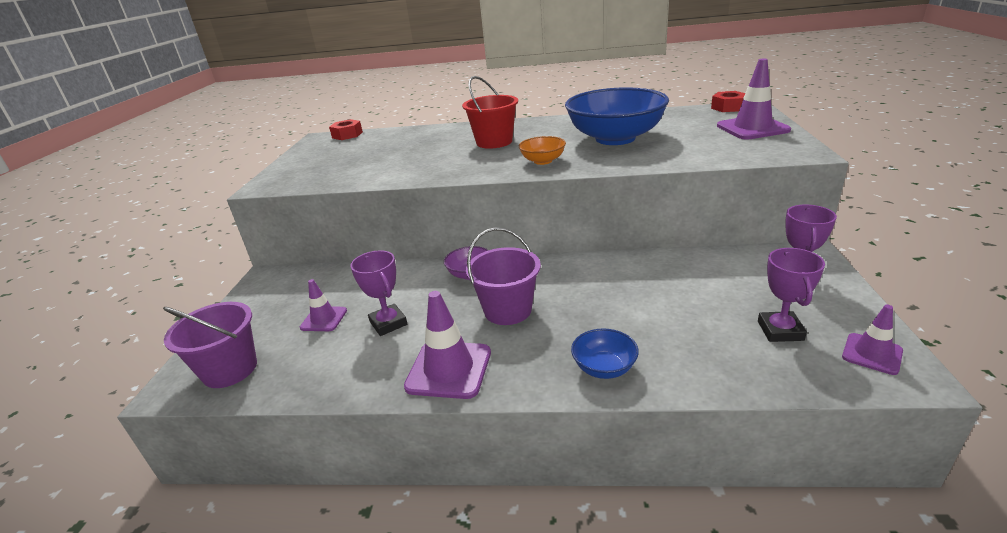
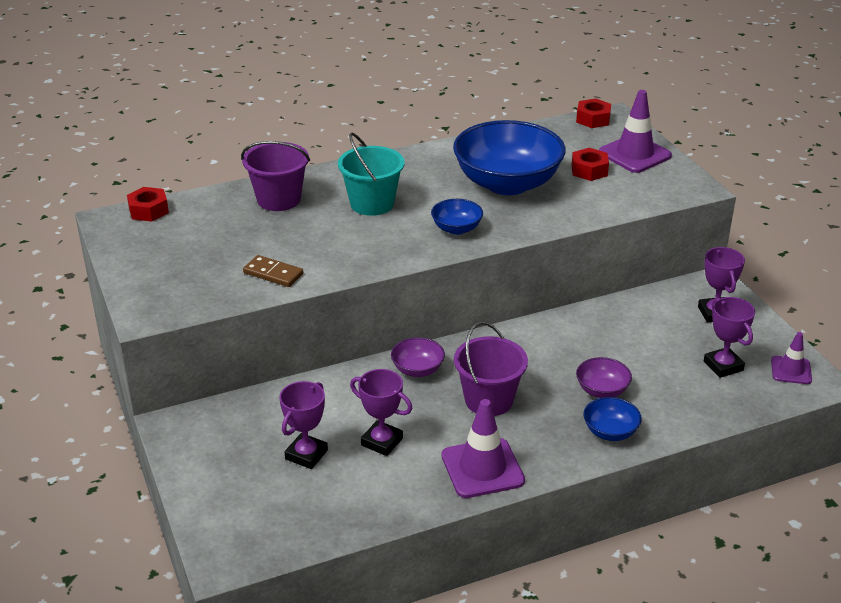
camera: 30 degrees left, 5 degrees up
purple bucket [163,302,257,388] -> purple bucket moved to [241,141,310,211]
purple traffic cone [300,279,347,331] -> purple trophy [279,381,328,469]
red bucket [462,76,518,149] -> turquoise bucket [338,132,405,216]
orange bowl [519,136,566,165] -> blue bowl [431,199,483,235]
none -> brown domino [243,255,303,287]
none -> red nut [571,148,609,181]
none -> purple bowl [576,357,632,398]

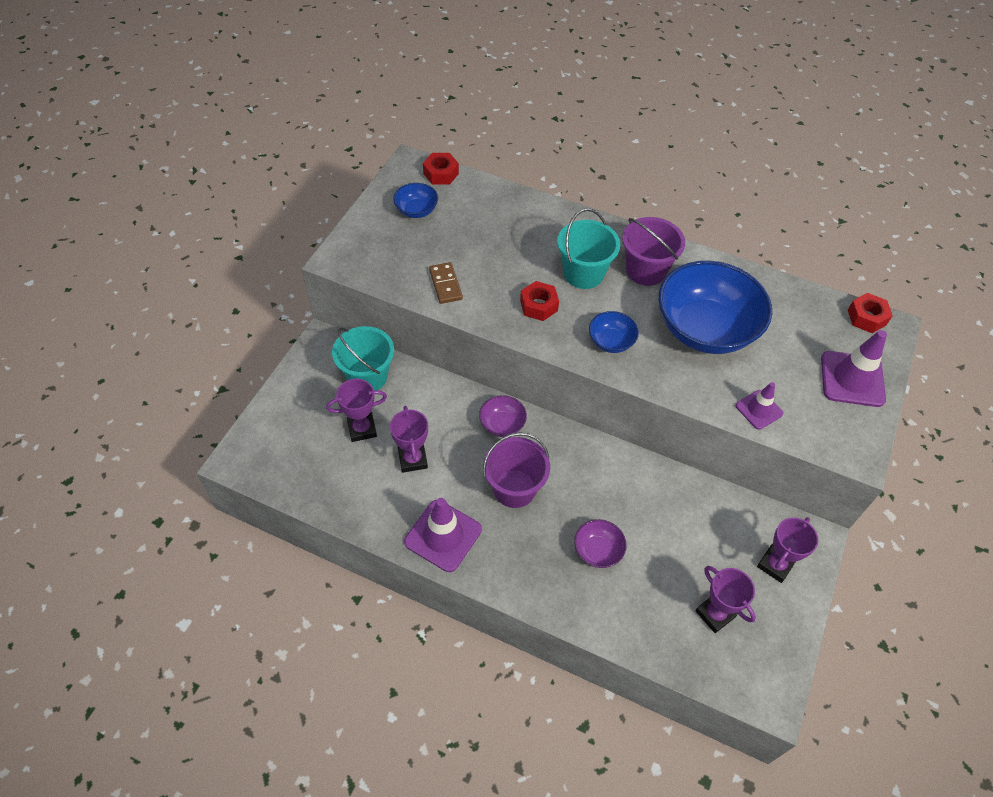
camera: 45 degrees right, 20 degrees up
purple bucket [241,141,310,211] -> purple bucket moved to [622,217,685,286]
red nut [571,148,609,181] -> red nut moved to [520,281,559,321]
blue bowl [584,397,642,441] -> blue bowl moved to [393,183,438,218]
purple trophy [704,297,755,378] -> purple trophy turned 60 degrees counterclockwise [695,566,756,633]
purple traffic cone [771,332,812,384] -> purple traffic cone moved to [736,382,783,430]
none -> turquoise bucket [332,326,394,390]

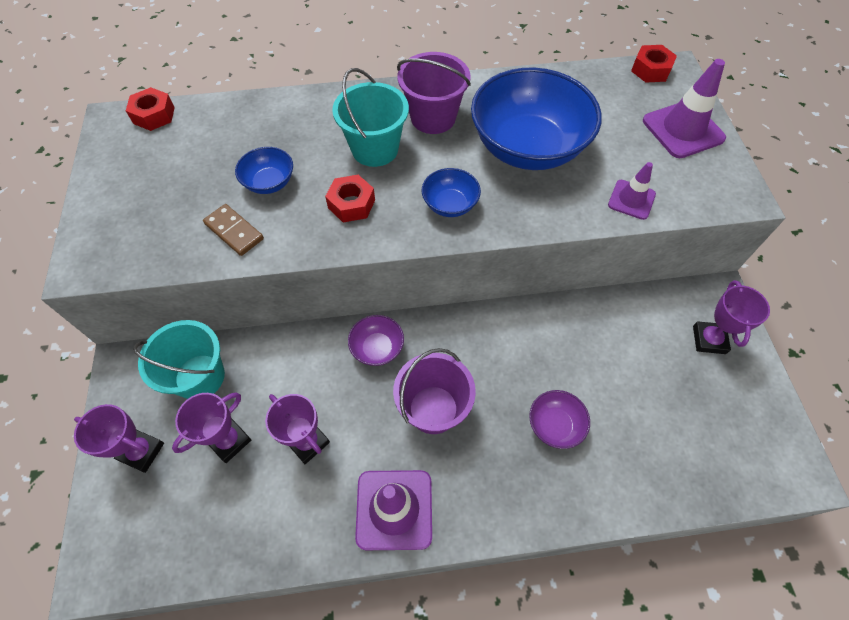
camera: 30 degrees left, 5 degrees up
blue bowl [393,183,438,218] -> blue bowl moved to [235,147,293,194]
purple trophy [695,566,756,633] -> purple trophy moved to [74,404,164,473]

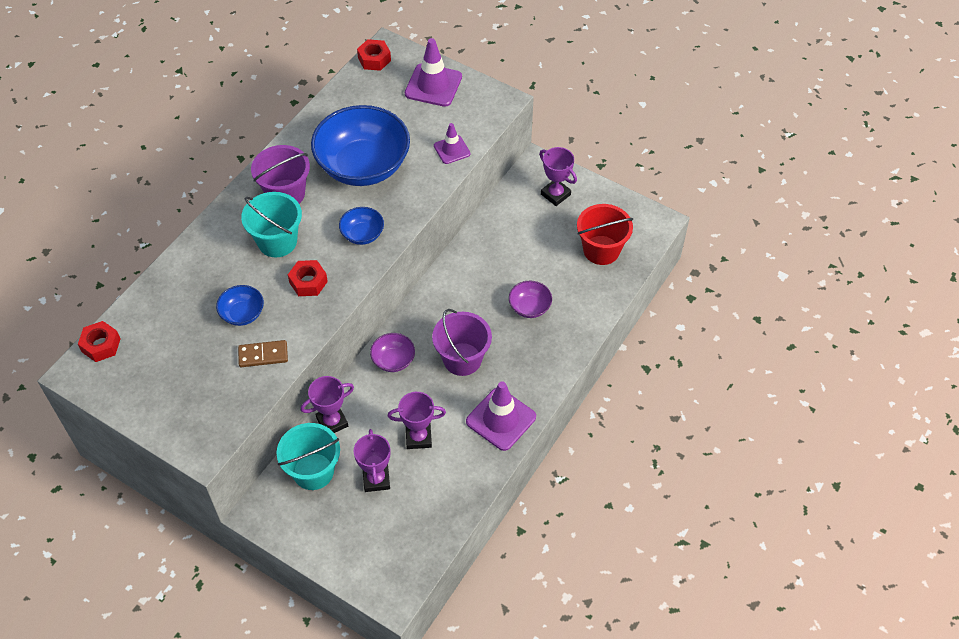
camera: 50 degrees left, 5 degrees down
purple trophy [74,404,164,473] -> purple trophy moved to [301,376,354,433]
none -> red bucket [577,204,633,265]

